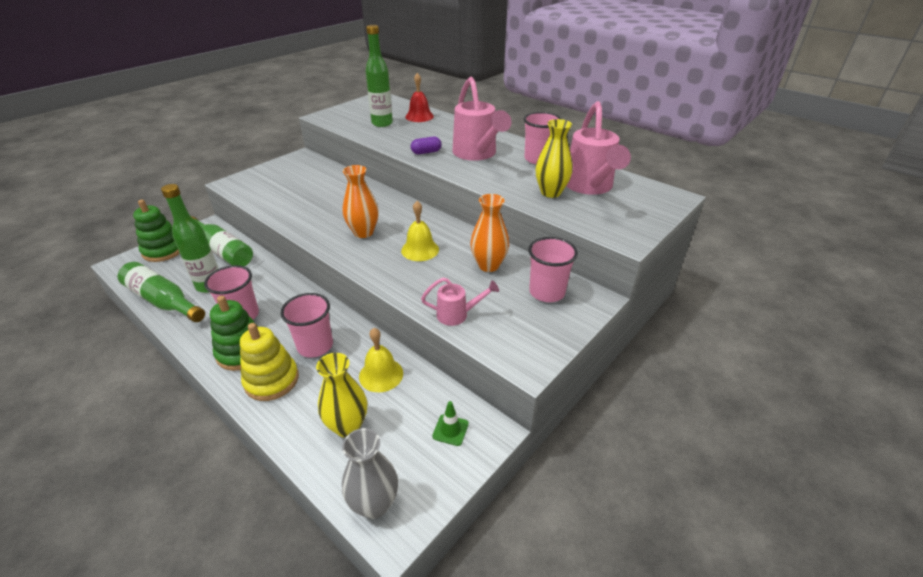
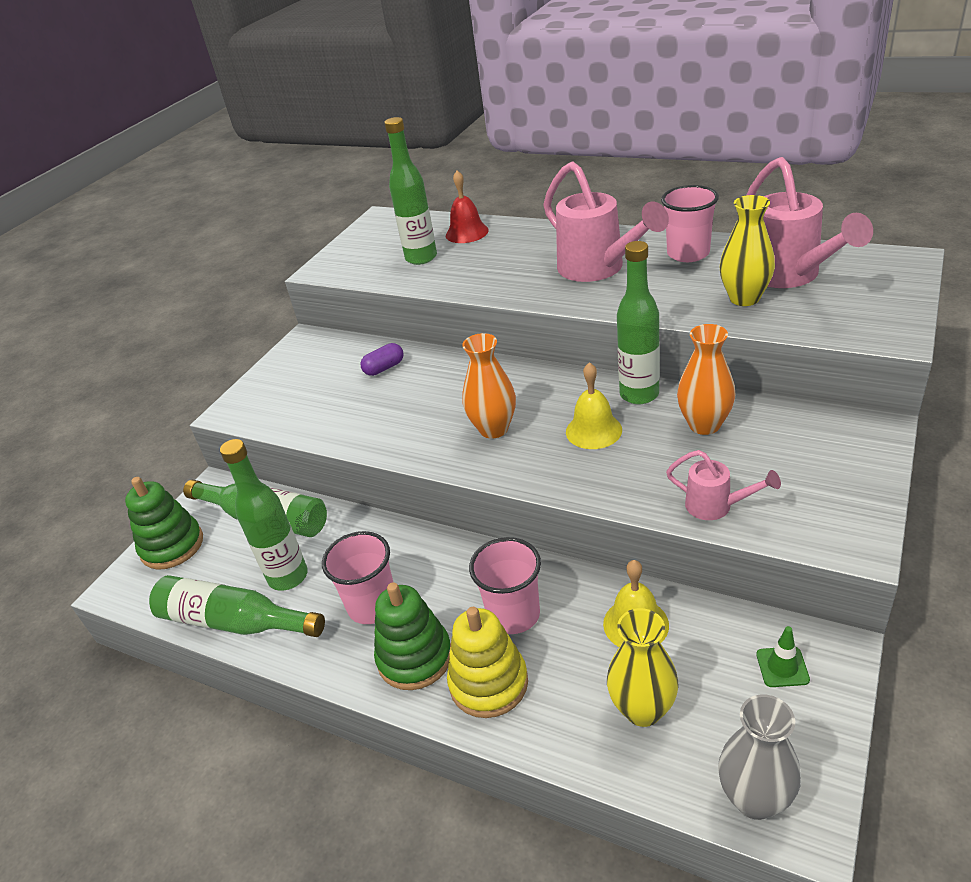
camera: 10 degrees left, 0 degrees up
purple capsule [411,137,442,154] -> purple capsule moved to [360,343,404,376]
pink watering can [421,278,499,326] -> pink watering can turned 45 degrees clockwise [666,450,781,520]
pink cup [528,237,578,302] -> none
none -> green bottle [617,241,660,404]

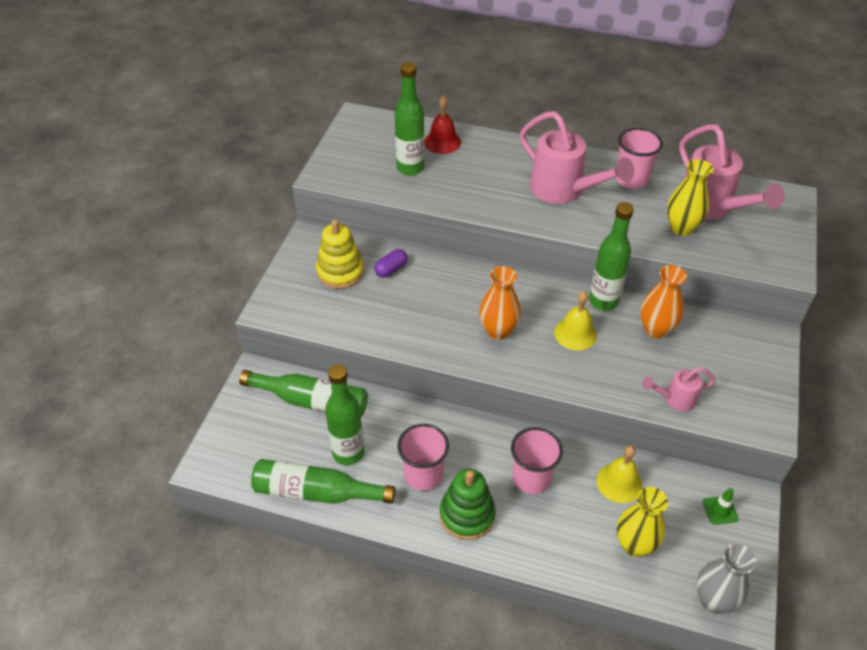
camera: 15 degrees left, 10 degrees up
green stacking toy [125,477,203,570] -> none
yellow stacking toy [447,607,528,718] -> yellow stacking toy moved to [316,220,364,289]
pink watering can [666,450,781,520] -> pink watering can turned 150 degrees clockwise [642,367,715,411]

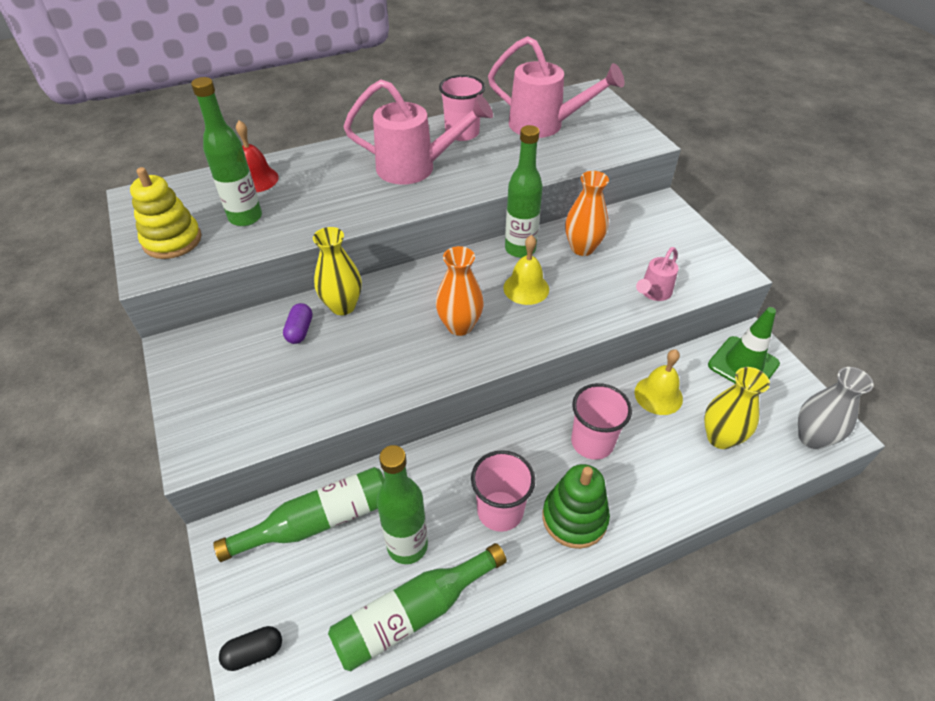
camera: 40 degrees left, 0 degrees up
yellow stacking toy [316,220,364,289] -> yellow stacking toy moved to [130,167,201,259]
yellow vase [667,159,713,236] -> yellow vase moved to [313,227,362,315]
green traffic cone [702,488,739,525] -> green traffic cone [708,307,780,384], size x1.92
none -> black capsule [219,626,282,671]

